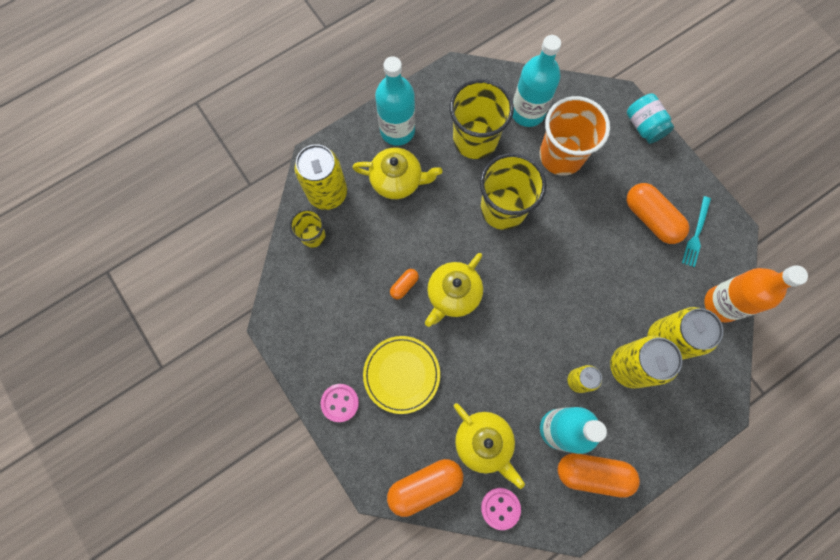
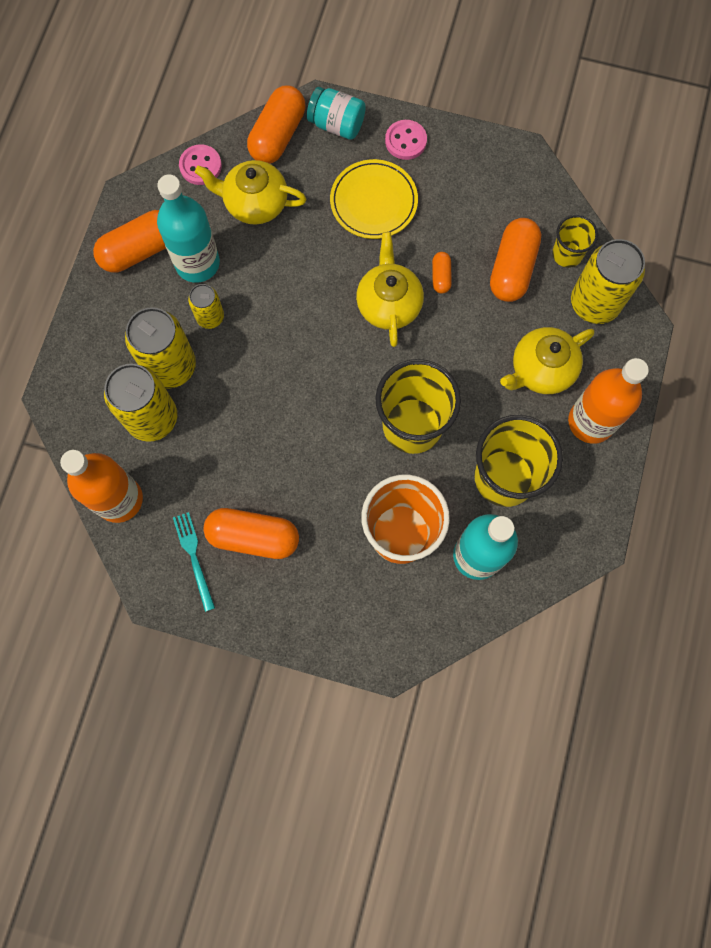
camera: 140 degrees right, 0 degrees up
turquoise bottle [375,56,415,146] -> orange bottle [568,358,649,444]
turquoise jar [627,93,674,144] -> turquoise jar moved to [307,87,366,140]
none -> orange capsule [490,218,541,302]

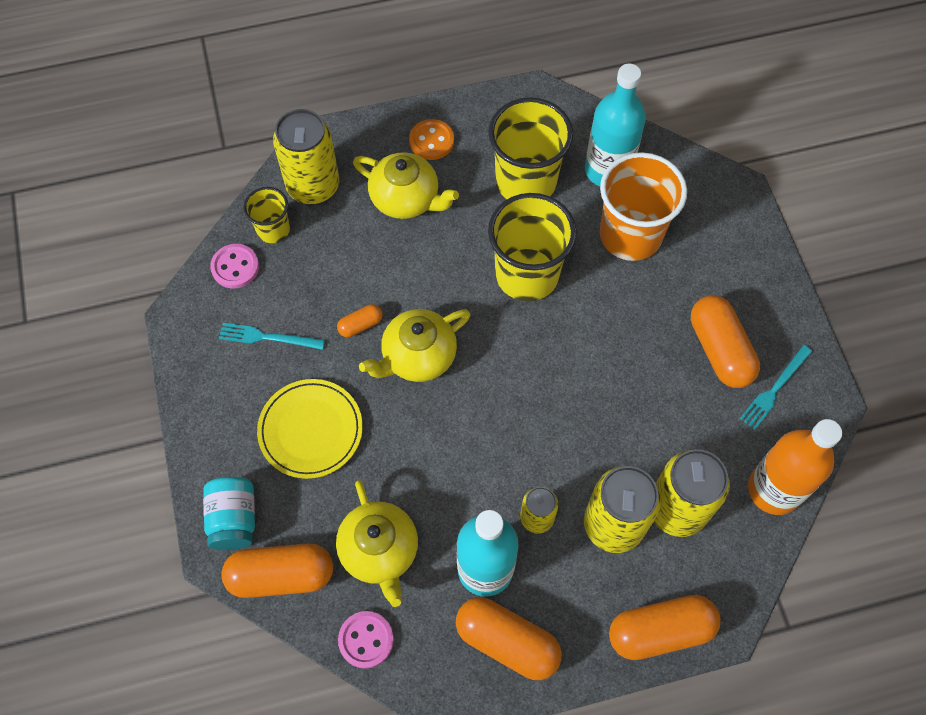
camera: 120 degrees left, 10 degrees down
pink button [385,120,427,160] -> pink button moved to [210,244,259,288]
orange capsule [490,218,541,302] -> orange capsule moved to [609,595,721,660]
orange bottle [568,358,649,444] -> orange button [409,119,454,160]
none -> turquoise fork [219,323,325,350]

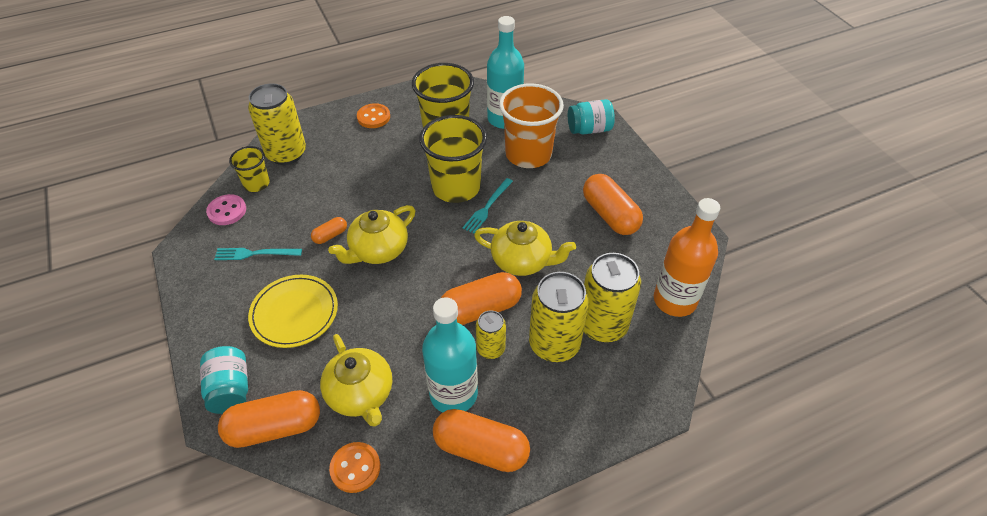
camera: 10 degrees left, 15 degrees down
pink button [338,611,394,669] -> orange button [329,442,380,493]
yellow teapot [353,152,459,219] -> yellow teapot moved to [474,221,576,276]
orange capsule [609,595,721,660] -> orange capsule moved to [441,272,522,325]
turquoise fork [740,345,812,430] -> turquoise fork moved to [462,178,513,234]
none -> turquoise jar [568,99,615,135]

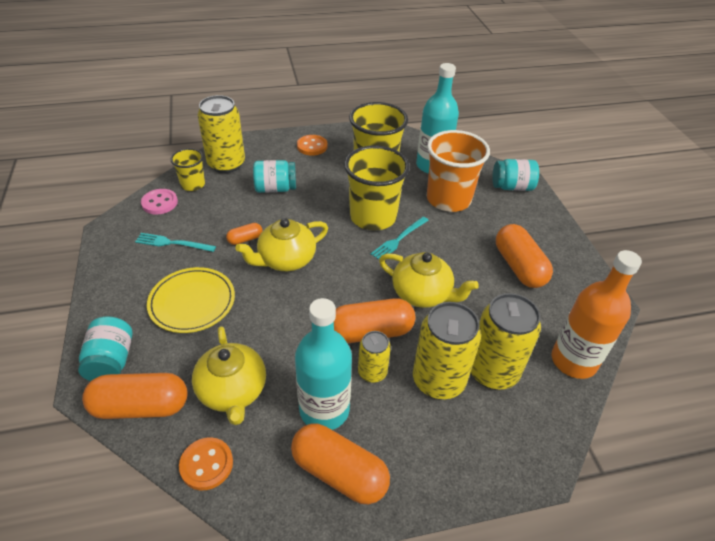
camera: 10 degrees right, 5 degrees down
none -> turquoise jar [253,160,296,193]

